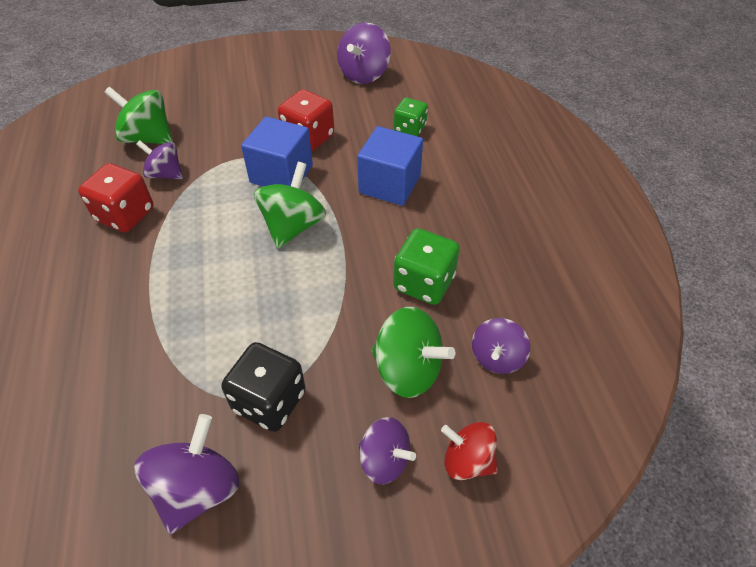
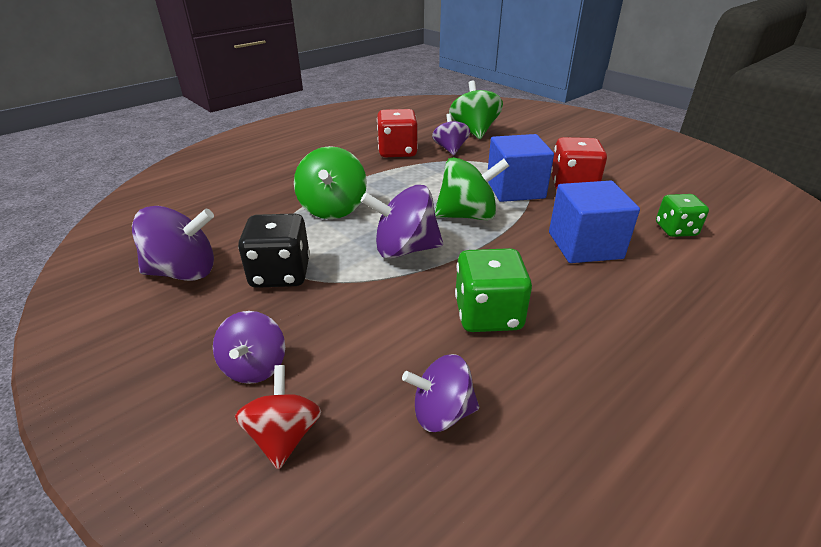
camera: 60 degrees right, 15 degrees down
purple spinning top [337,22,391,84] -> purple spinning top moved to [361,185,443,259]
green spinning top [371,307,455,398] -> green spinning top moved to [294,146,367,219]

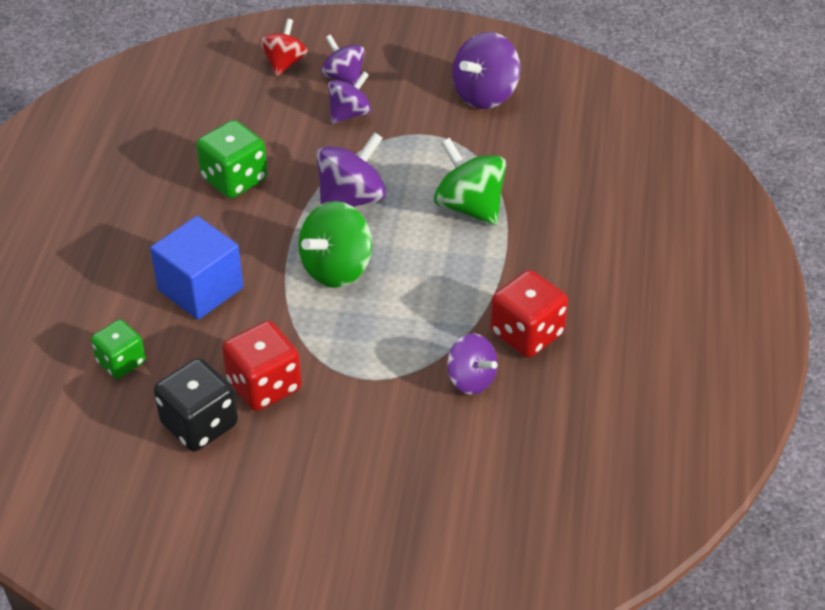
camera: 140 degrees right, 10 degrees up
red spinning top [235,365,321,470] -> red spinning top turned 120 degrees counterclockwise [260,19,308,76]
black dice [238,213,310,288] -> black dice moved to [154,358,238,451]
purple spinning top [402,354,479,432] -> purple spinning top moved to [328,71,371,124]
green spinning top [449,81,503,139] -> none
blue cube [488,134,554,202] -> none

